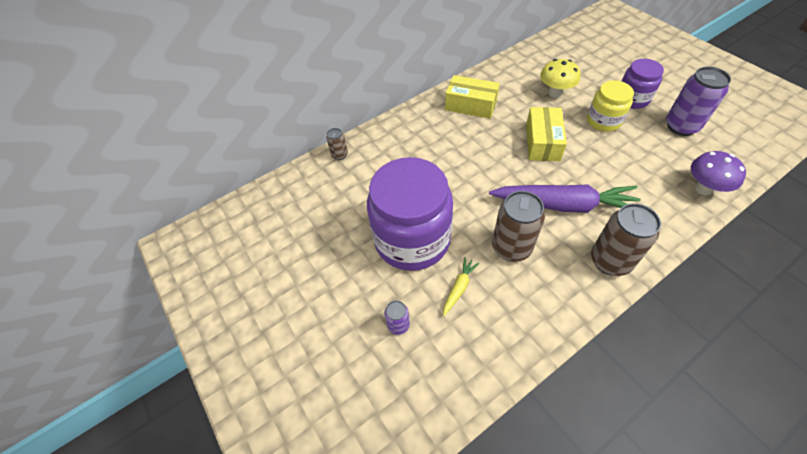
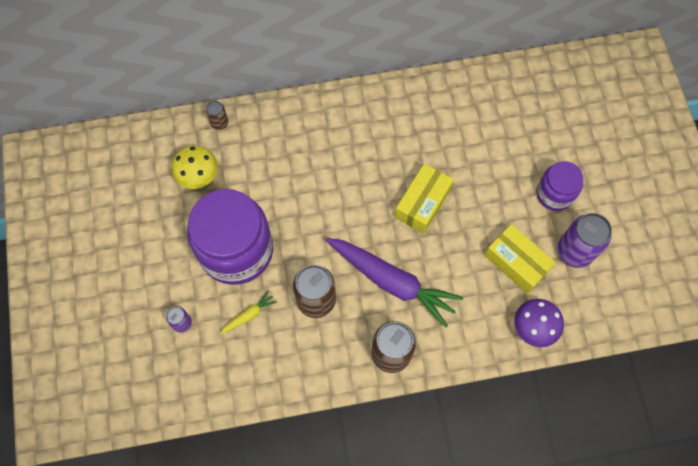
camera: 20 degrees right, 15 degrees up
yellow box [445,75,500,119] -> yellow box moved to [484,224,556,294]
yellow mushroom [540,59,581,98] -> yellow mushroom moved to [172,145,218,189]
yellow jar [587,80,634,132] -> none

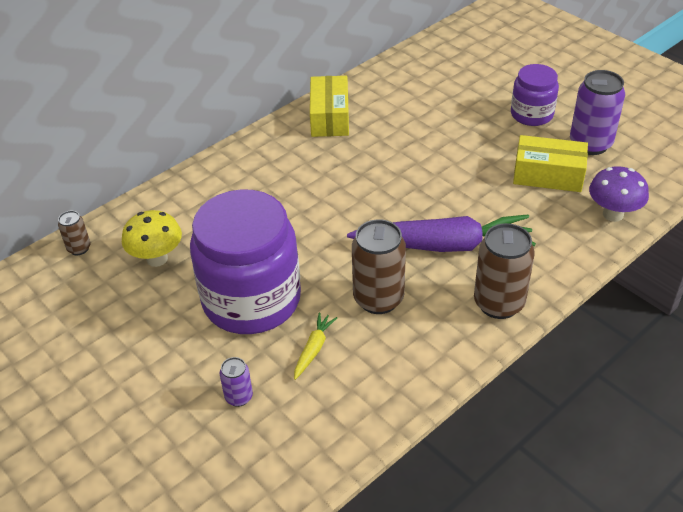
camera: 30 degrees left, 25 degrees down
brown can [206,101,228,130] -> brown can moved to [58,211,91,255]
yellow box [395,163,454,233] -> yellow box moved to [310,76,349,137]

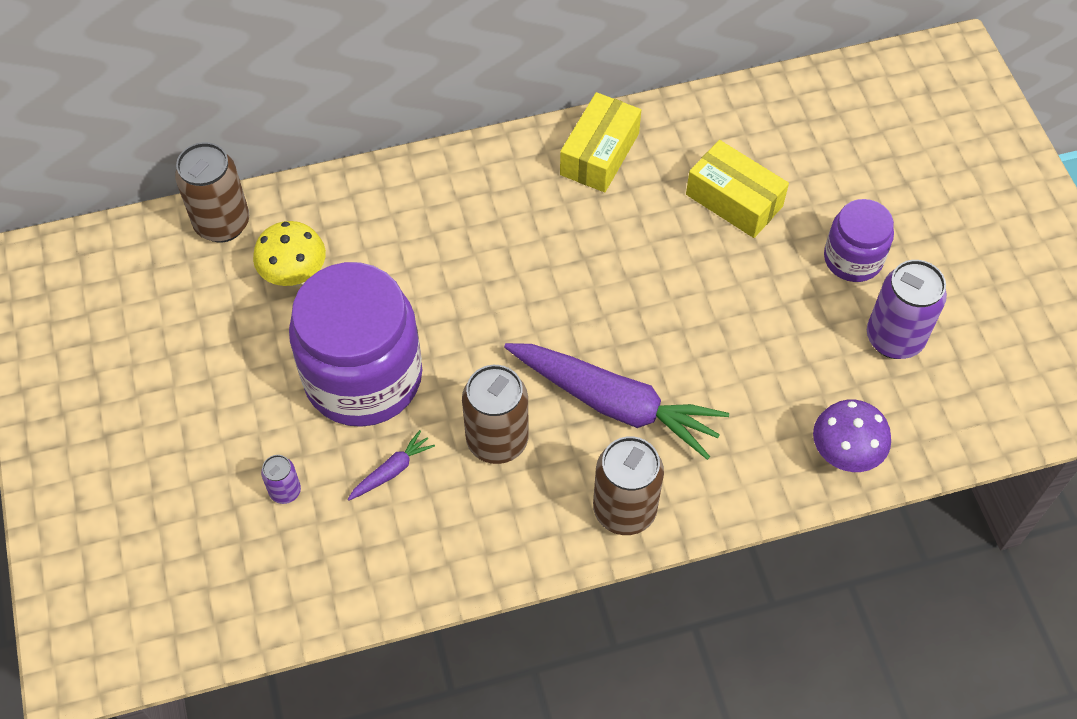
camera: 25 degrees right, 15 degrees up
brown can [58,211,91,255] -> brown can [175,142,249,243], size x1.96
yellow carrot [294,312,337,380] -> purple carrot [348,430,435,501]
yellow box [513,135,588,192] -> yellow box moved to [686,140,789,238]

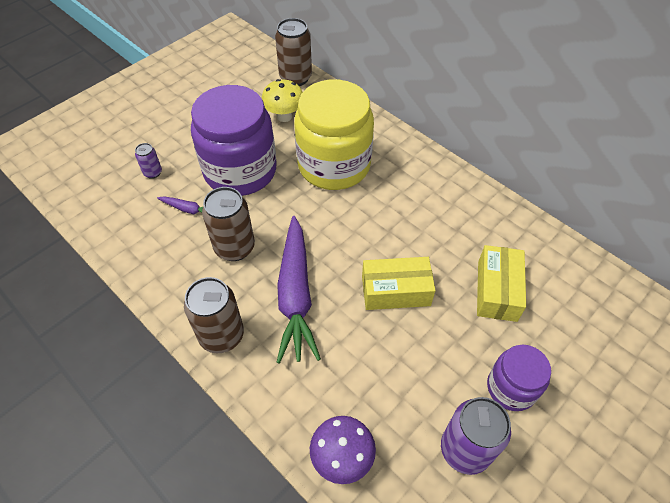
camera: 60 degrees right, 5 degrees down
yellow box [560,92,641,192] -> yellow box moved to [362,257,436,310]
none -> yellow jar [294,79,374,190]

